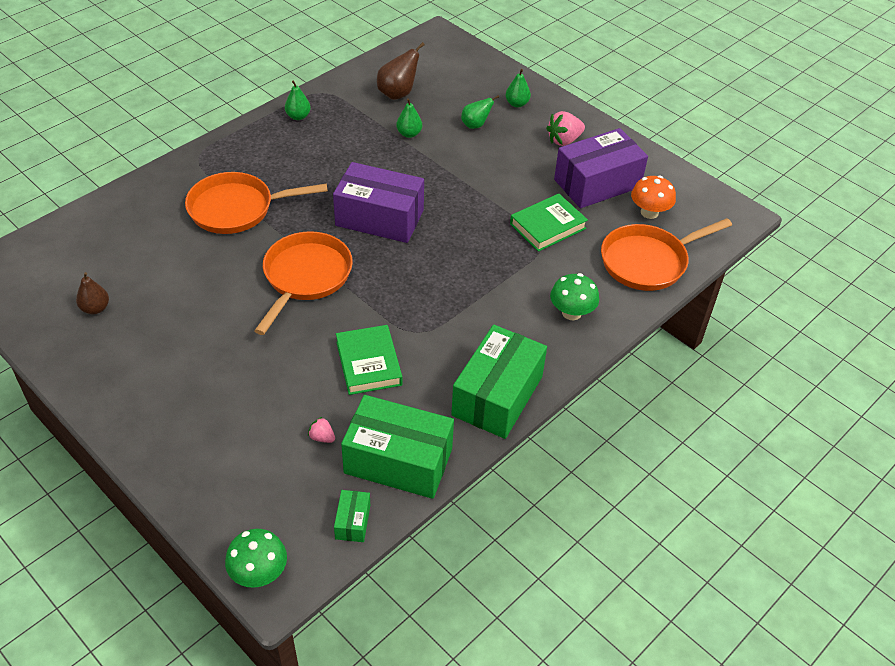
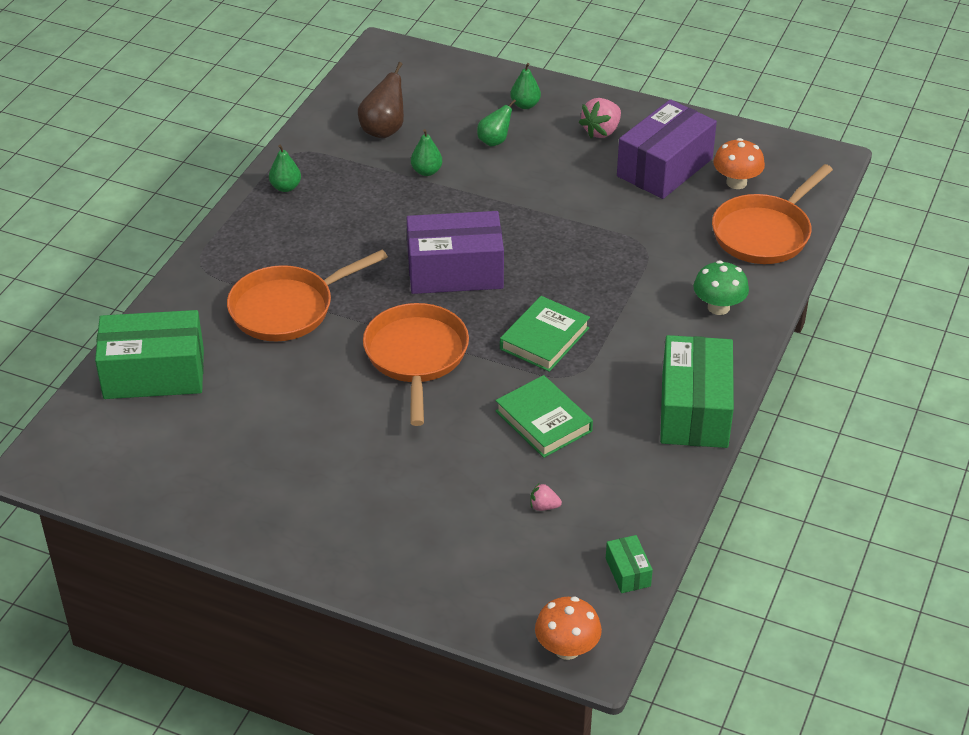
camera: 20 degrees left, 5 degrees down
brown pear [76,272,109,314] -> none
green mushroom [225,529,287,588] -> orange mushroom [535,597,602,660]
green box [341,395,454,499] -> green box moved to [95,310,204,399]
green book [510,194,588,252] -> green book moved to [500,296,590,372]

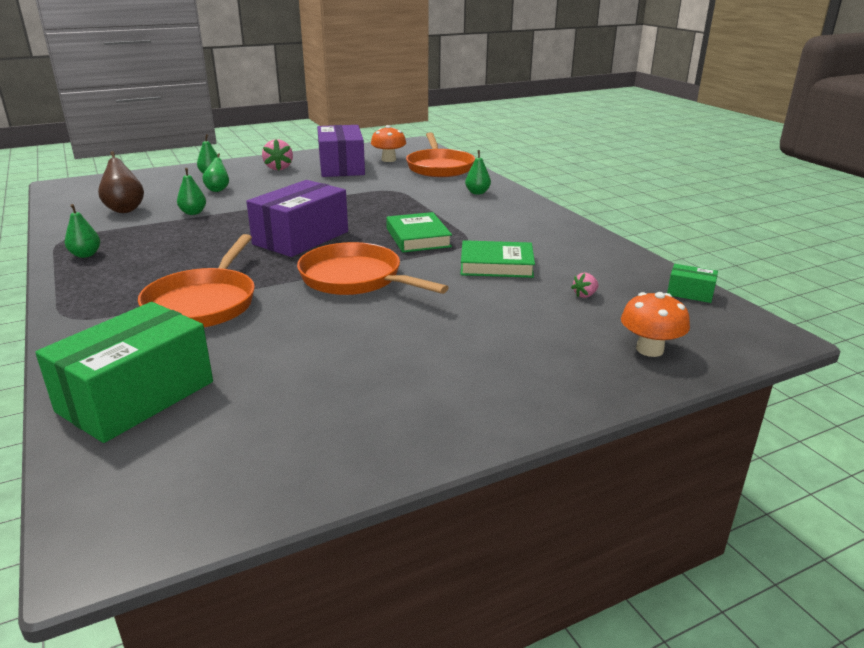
camera: 50 degrees left, 15 degrees down
orange mushroom [535,597,602,660] -> orange mushroom moved to [621,292,690,357]
green box [660,335,734,448] -> none
green mushroom [693,260,749,315] -> green pear [465,150,491,195]

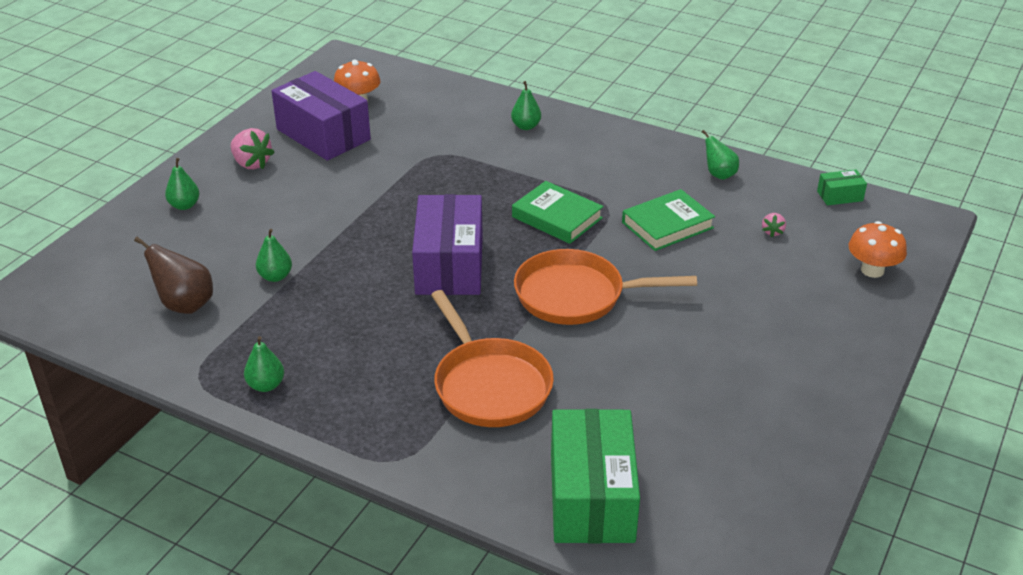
camera: 35 degrees left, 10 degrees up
green pear [202,153,229,192] -> green pear moved to [702,130,739,180]
orange pan [406,132,475,177] -> none

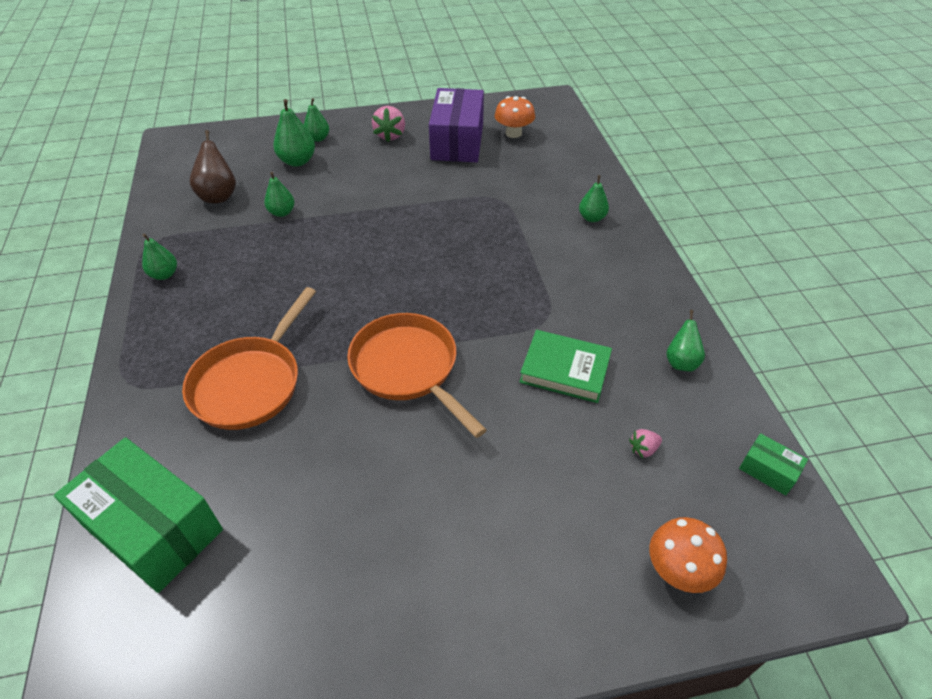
camera: 50 degrees right, 10 degrees up
purple box [412,194,483,295] -> none
green book [512,181,603,244] -> none
green box [551,409,640,543] -> green box turned 75 degrees clockwise [54,437,223,593]
none -> green pear [273,99,315,167]

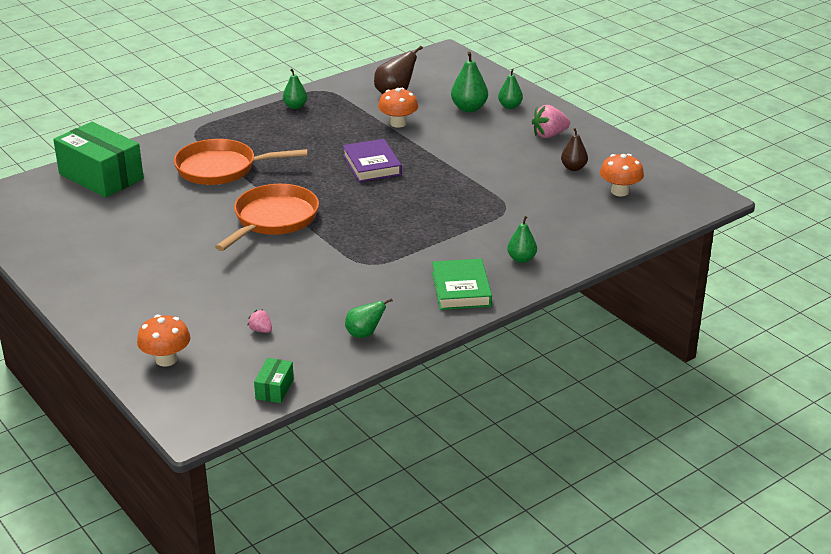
camera: 65 degrees right, 15 degrees down
green box [54,437,223,593] -> green box turned 60 degrees counterclockwise [53,122,144,198]
green pear [264,172,295,217] -> orange mushroom [378,88,418,128]
purple box [429,88,484,162] -> brown pear [561,128,588,171]
green book [519,330,612,403] -> green book moved to [432,259,492,310]
none -> purple book [343,139,402,182]

